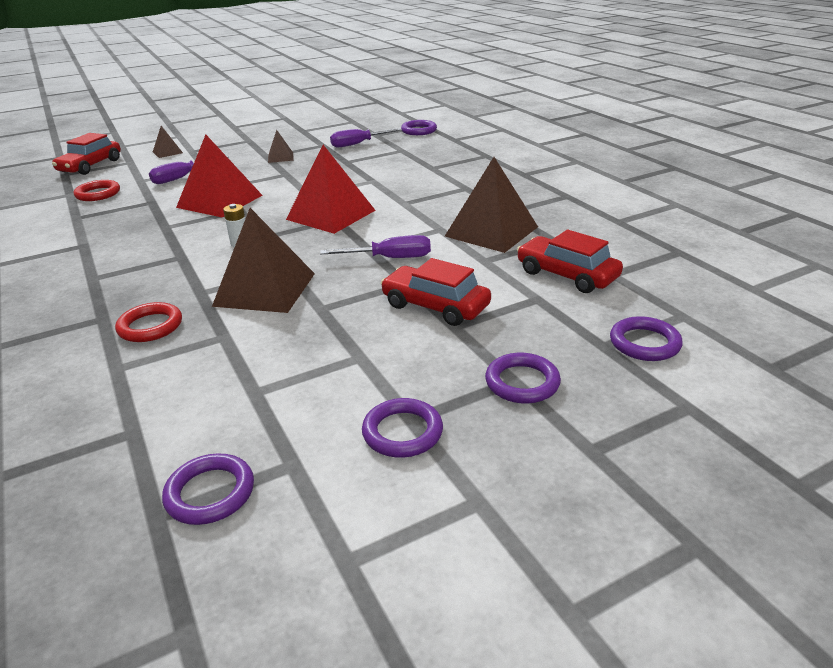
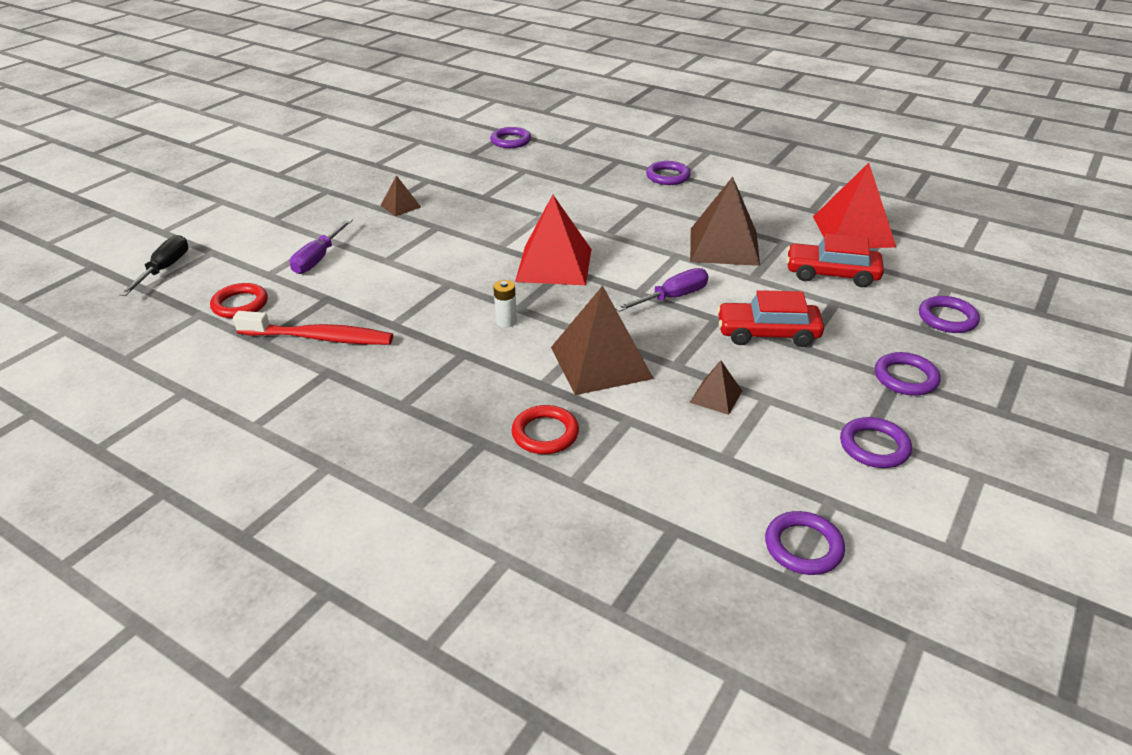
camera: 30 degrees left, 5 degrees up
red car [52,133,121,175] -> black screwdriver [119,235,188,296]
brown pyramid [153,126,183,158] -> brown pyramid moved to [689,360,742,415]
red pyramid [176,135,262,218] -> red pyramid moved to [813,163,897,248]
purple screwdriver [330,128,402,148] -> none
none -> red toothbrush [233,311,393,345]
none -> purple ring [646,161,691,185]

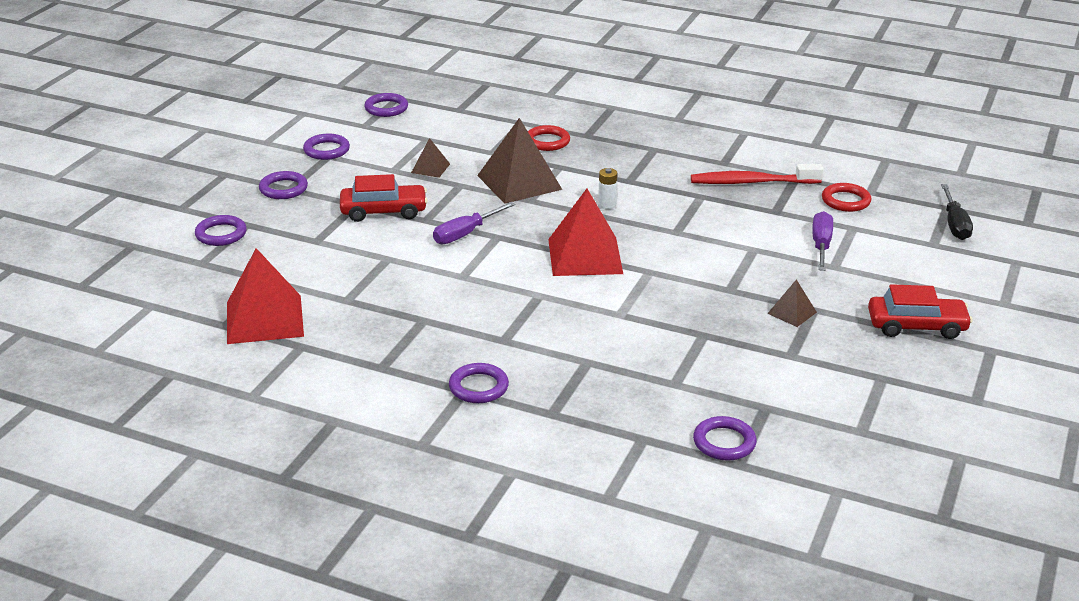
camera: 170 degrees right, 5 degrees down
brown pyramid [690,177,760,266] -> none
red car [786,234,884,287] -> red car moved to [868,284,973,339]

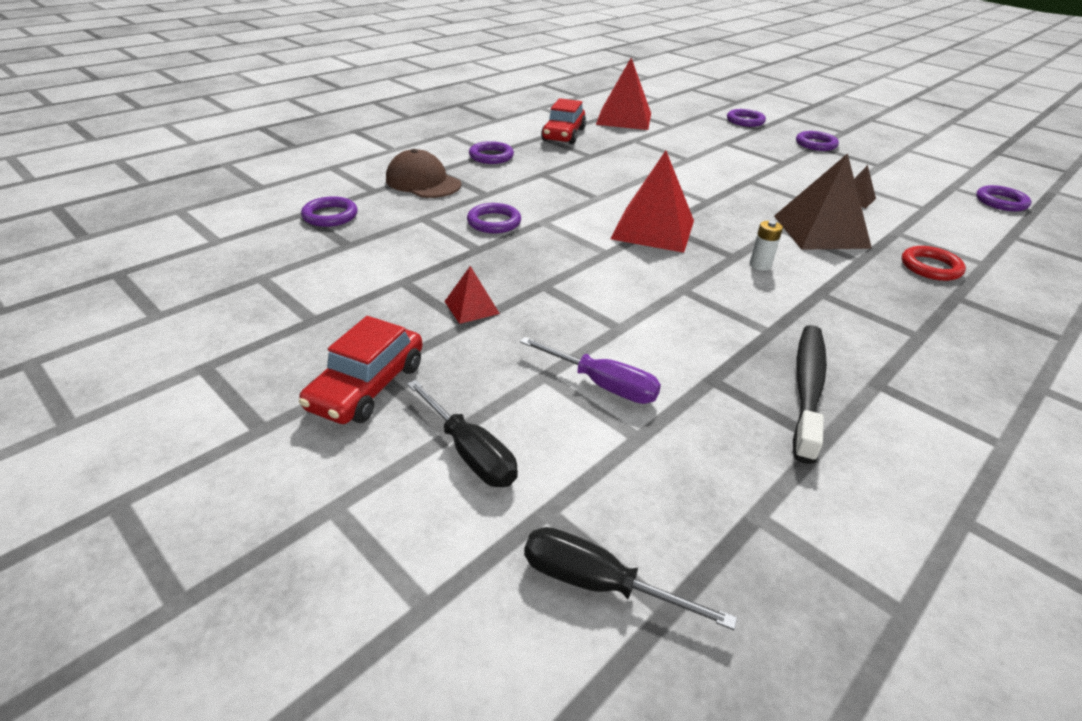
camera: 110 degrees right, 5 degrees up
purple ring [303,134,350,160] -> purple ring moved to [467,203,521,233]
red car [340,174,428,222] -> red car moved to [541,98,586,144]
purple screwdriver [433,202,515,244] -> none
red toothbrush [691,164,824,184] -> black toothbrush [793,325,827,464]
brown pyramid [767,279,817,327] -> red pyramid [444,266,500,324]
red ring [822,183,871,212] -> none
none -> brown cap [386,149,461,198]
none -> black screwdriver [407,380,518,487]

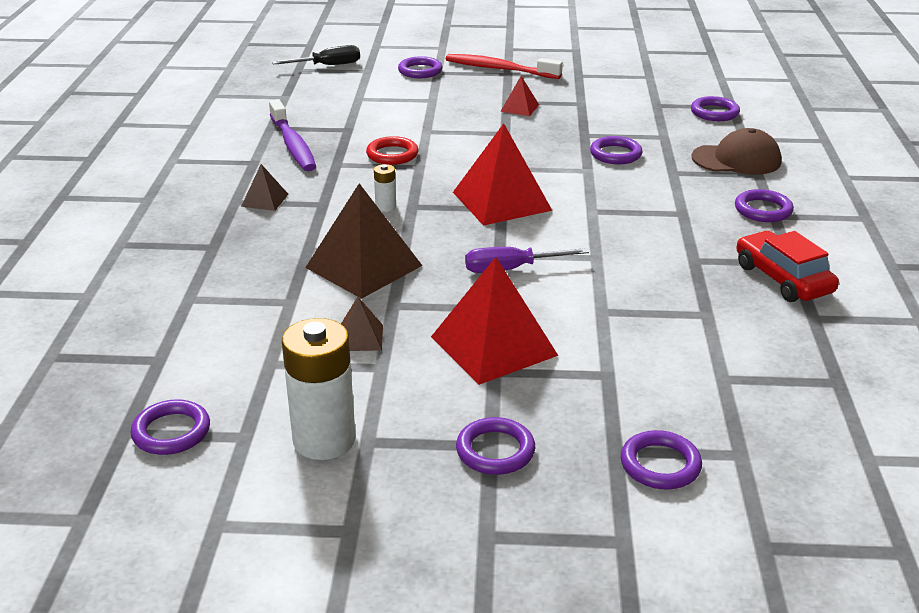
camera: 140 degrees right, 5 degrees down
red car [299,316,423,424] -> red toothbrush [446,54,563,79]
black screwdriver [407,380,518,487] -> purple ring [398,56,443,78]
purple screwdriver [520,337,661,404] -> purple screwdriver moved to [465,247,589,273]
red pyramid [596,58,651,130] -> red pyramid moved to [431,257,558,385]
black toothbrush [793,325,827,464] -> purple toothbrush [269,99,316,171]
red ring [902,246,966,281] -> red ring moved to [366,136,418,165]
none -> brown pyramid [241,164,289,211]
none -> white battery [282,318,356,460]

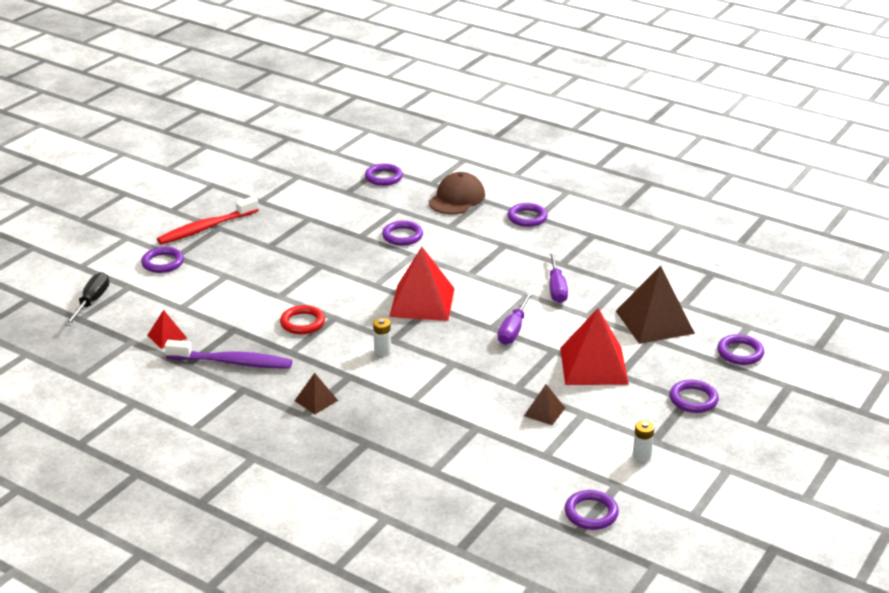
camera: 60 degrees left, 0 degrees up
white battery [282,318,356,460] -> white battery [633,420,654,462], size x0.46
brown pyramid [305,183,422,299] -> brown pyramid moved to [616,265,695,344]
red pyramid [500,76,539,116] -> red pyramid moved to [147,310,187,349]
red car [736,231,839,302] -> none
none -> purple screwdriver [549,252,568,303]

